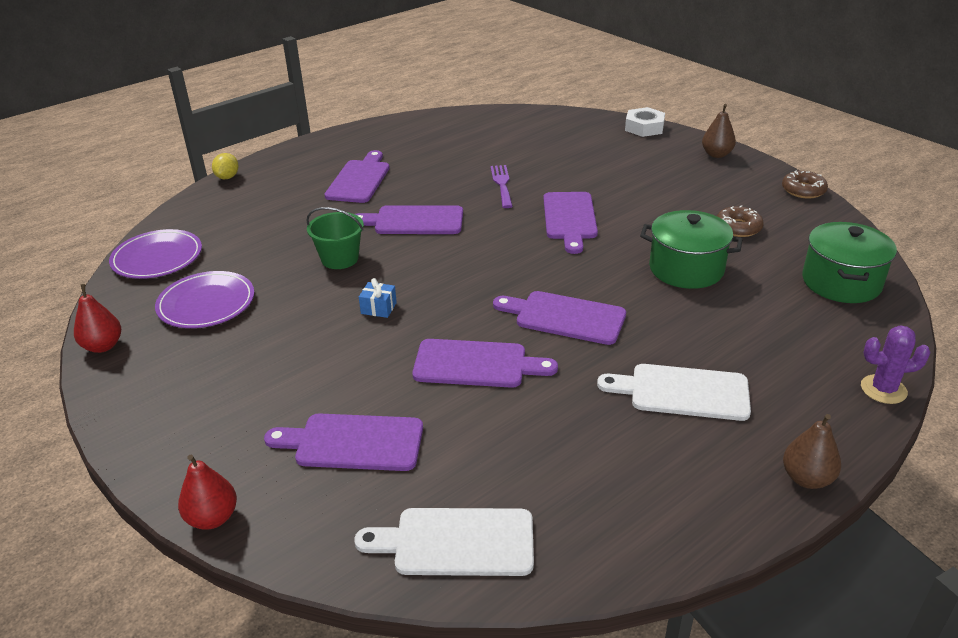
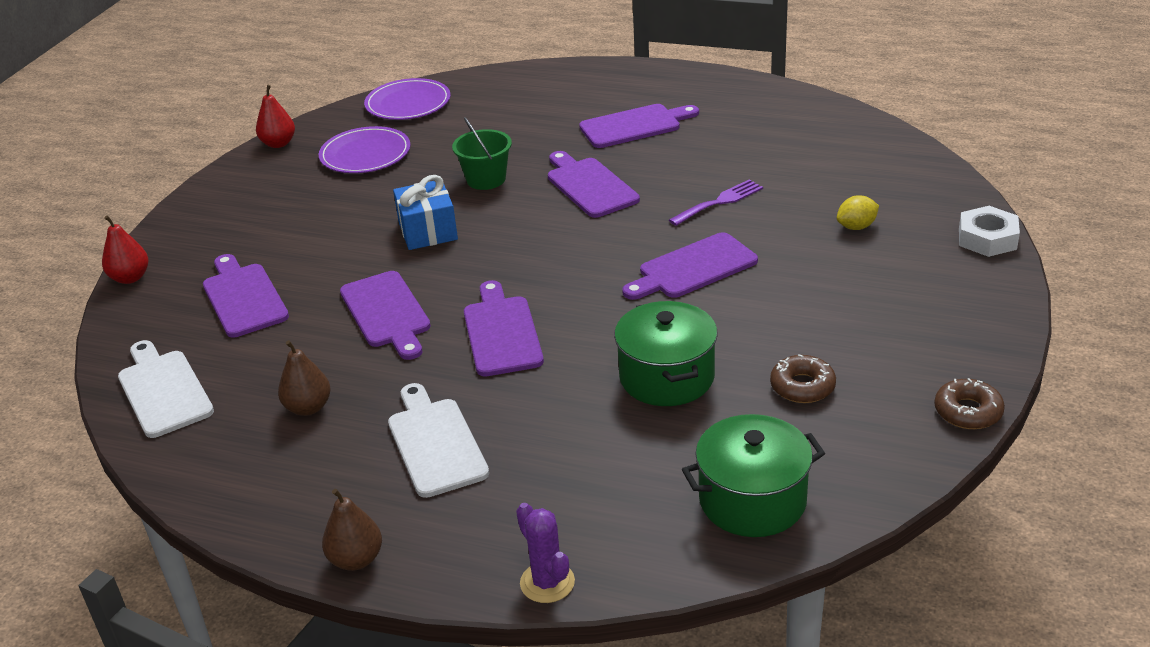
camera: 60 degrees right, 0 degrees up
yellow lemon [212,153,239,179] -> yellow lemon moved to [837,195,879,230]
blue gift [359,278,397,318] -> blue gift [393,175,458,250], size x1.83
brown pear [702,104,736,158] -> brown pear moved to [278,340,331,416]

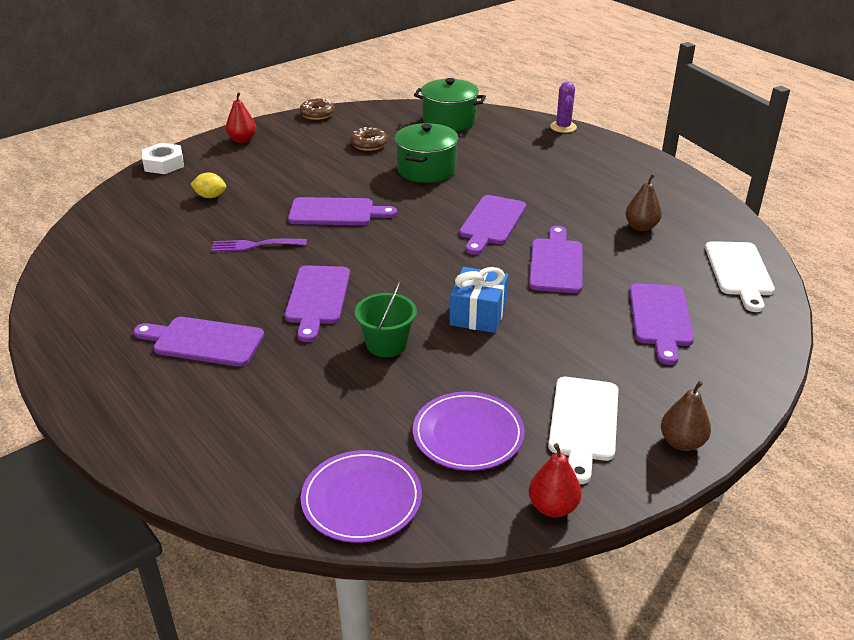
camera: 150 degrees left, 0 degrees up
red pear [102,215,149,284] -> red pear moved to [226,92,256,143]
brown pear [322,489,382,571] -> brown pear moved to [661,381,711,451]
white cutting board [388,383,489,498] -> white cutting board moved to [548,377,619,484]

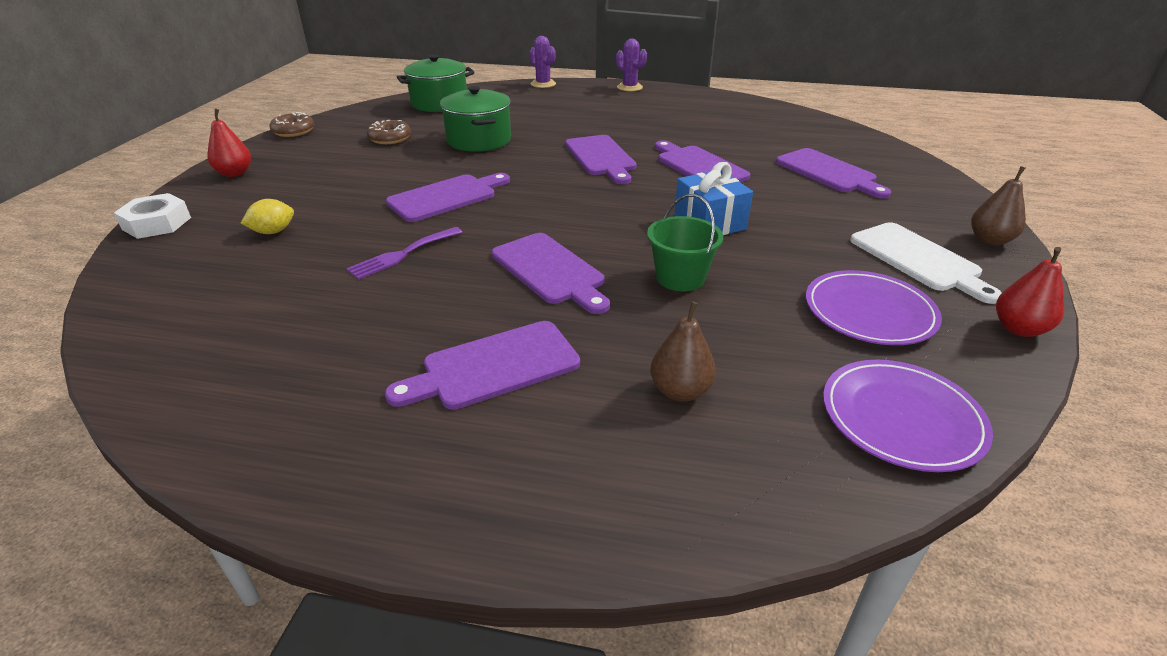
camera: 40 degrees left, 0 degrees up
brown pear [625,174,662,231] -> brown pear moved to [650,301,716,402]
white cutting board [705,241,775,312] -> none
none -> purple cactus [616,39,647,91]

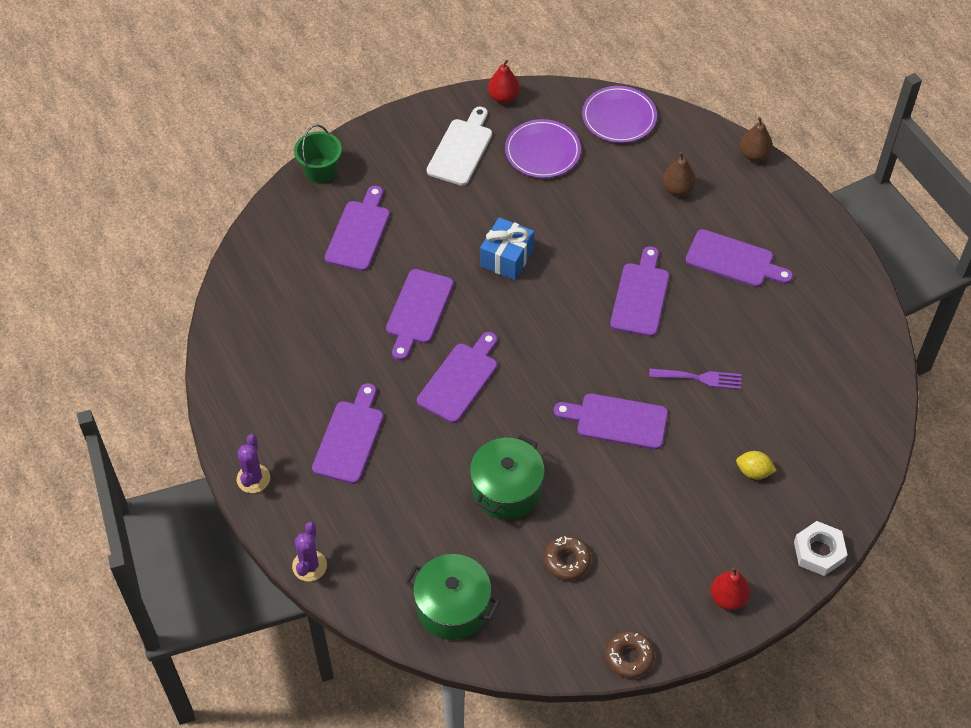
camera: 130 degrees left, 20 degrees up
green bucket [647,194,723,291] -> green bucket moved to [294,125,342,183]
brown pear [971,166,1026,245] -> brown pear moved to [740,117,773,161]
none -> purple cutting board [312,383,384,484]

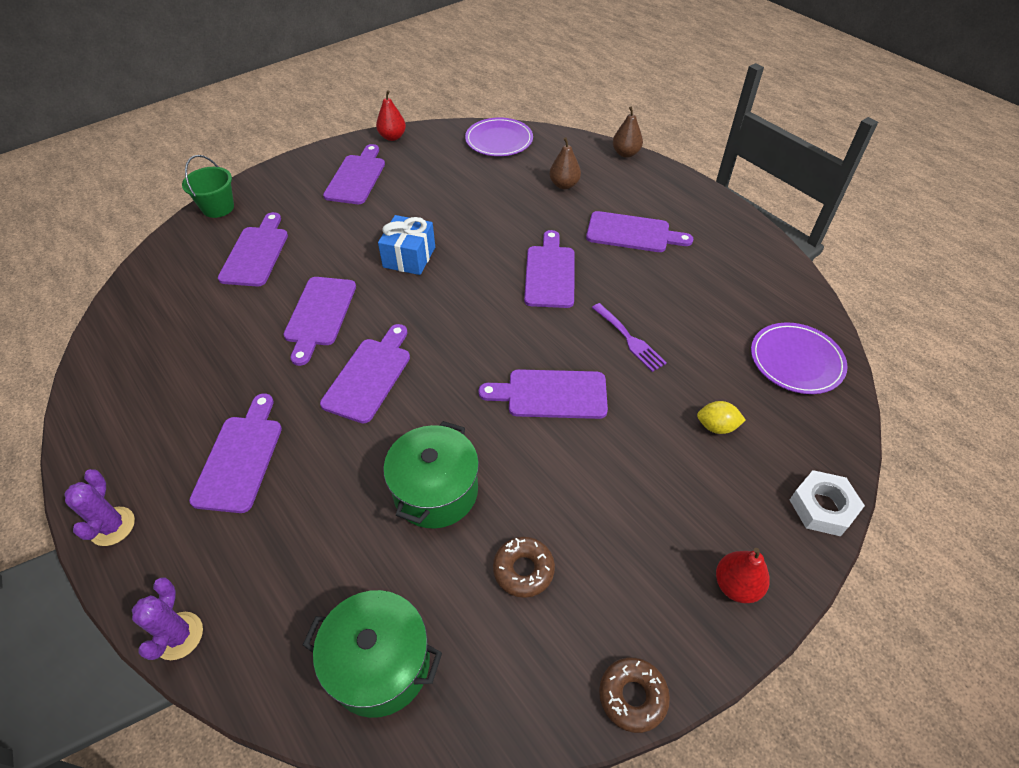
camera: 10 degrees left, 5 degrees down
white cutting board [427,106,492,186] -> purple cutting board [323,144,385,204]
purple plate [505,119,581,178] -> purple plate moved to [751,322,848,394]
purple fork [649,368,742,389] -> purple fork turned 60 degrees clockwise [592,303,667,372]

